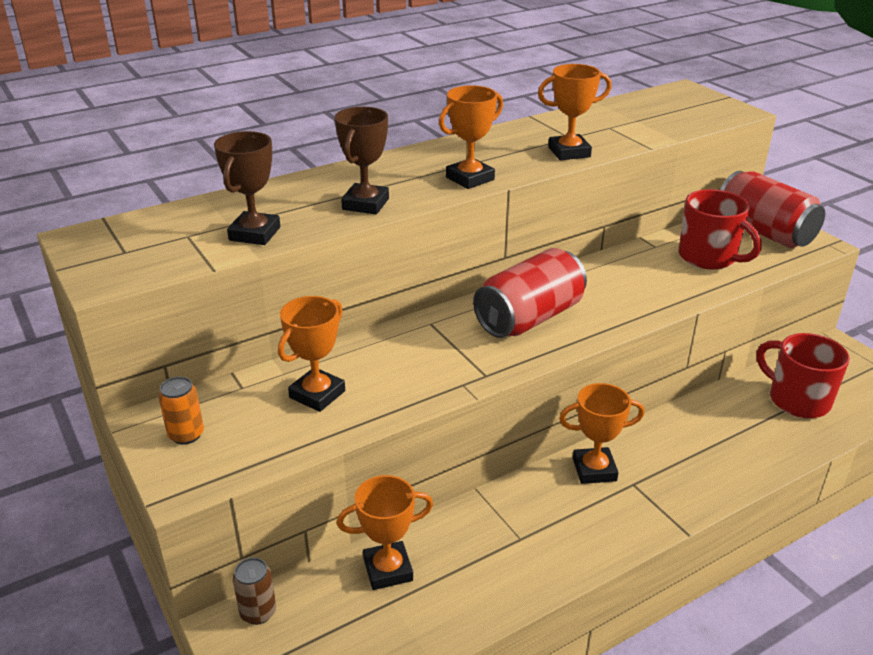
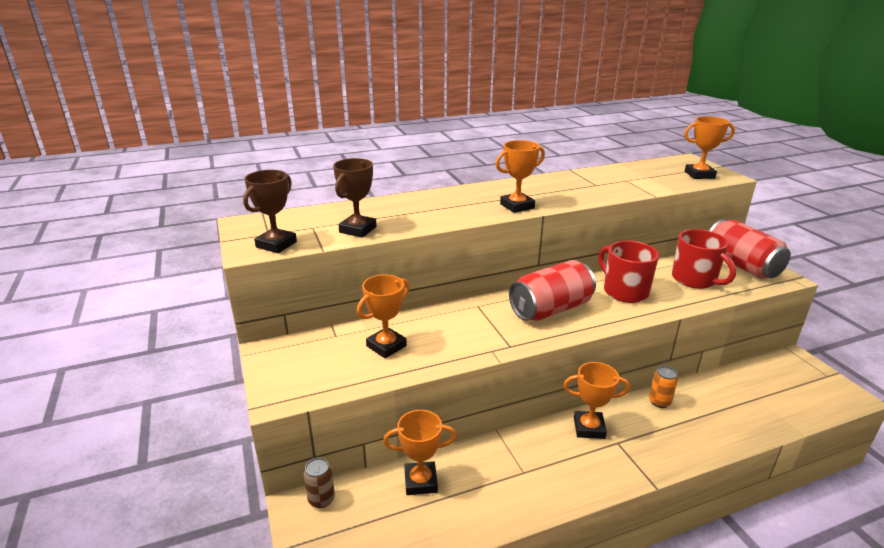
camera: 10 degrees right, 5 degrees down
orange can [159,376,204,445] -> orange can moved to [649,366,678,408]
brown trophy [335,107,389,214] -> brown trophy moved to [243,170,297,253]
orange trophy [538,64,612,160] -> orange trophy moved to [684,116,735,179]
red mug [757,333,850,418] -> red mug moved to [598,241,659,303]

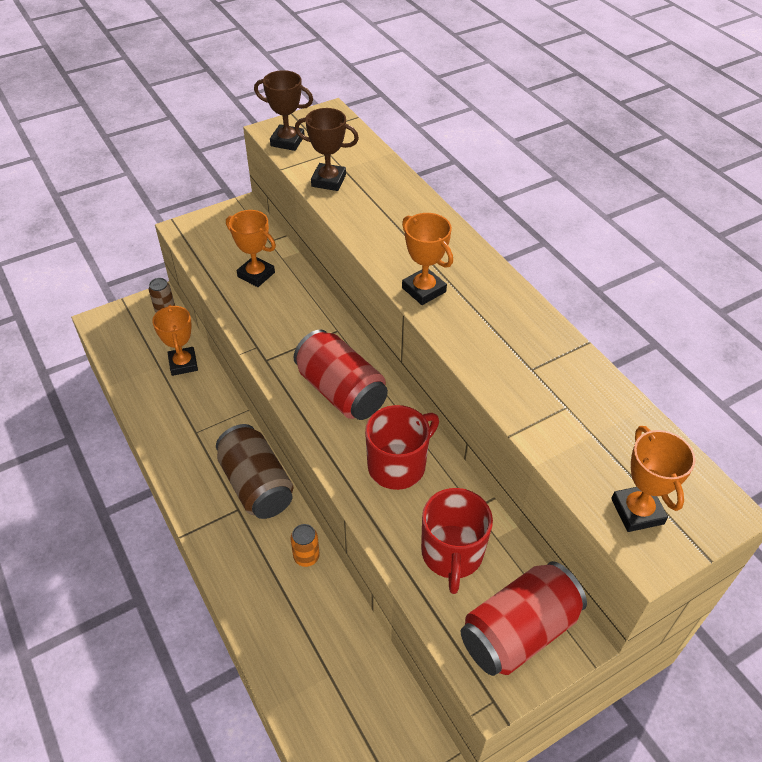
camera: 80 degrees right, 20 degrees up
orange trophy [563,362,630,439] -> brown can [216,424,293,519]
red mug [672,229,736,289] -> red mug turned 45 degrees counterclockwise [421,488,493,594]

